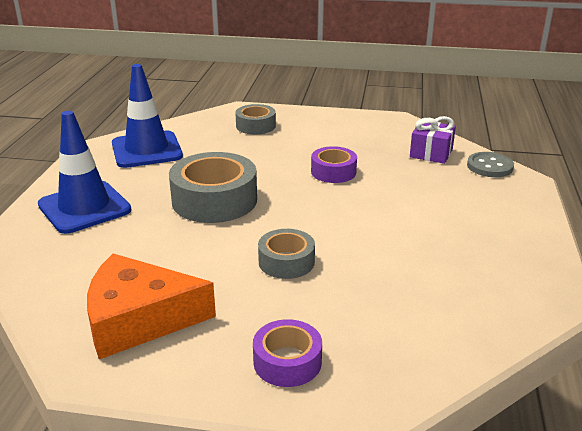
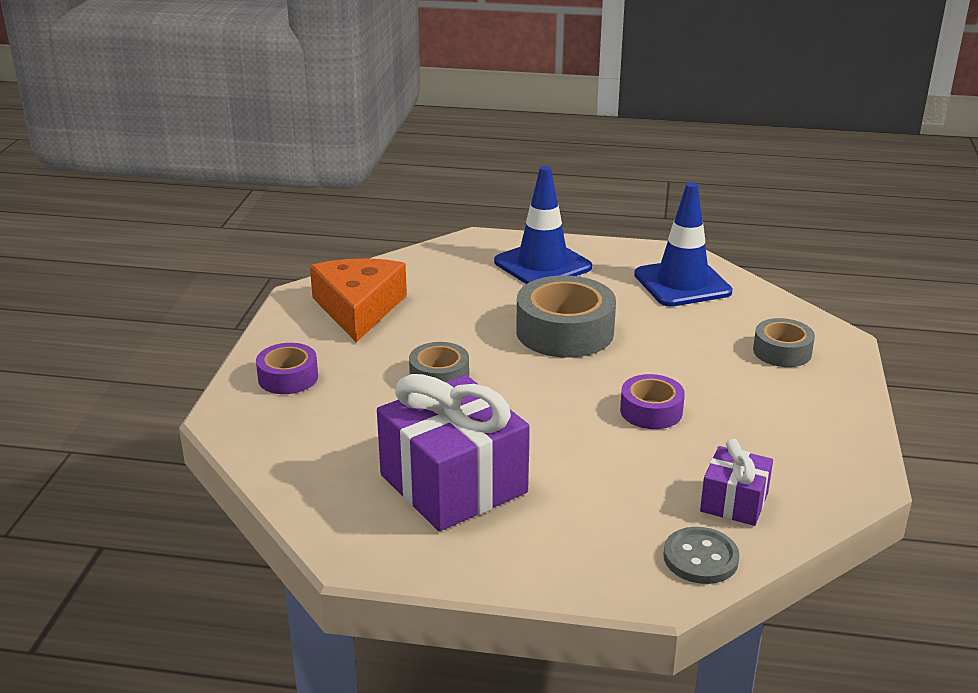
camera: 90 degrees right, 0 degrees up
none -> purple gift [377,374,530,531]

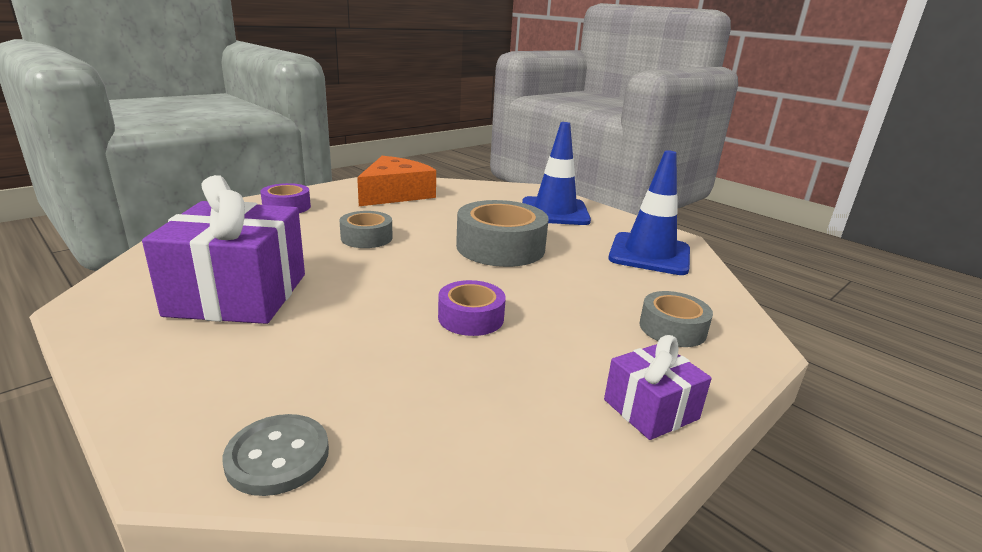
camera: 35 degrees right, 5 degrees down
purple gift [700,439,773,526] -> purple gift moved to [604,335,712,440]

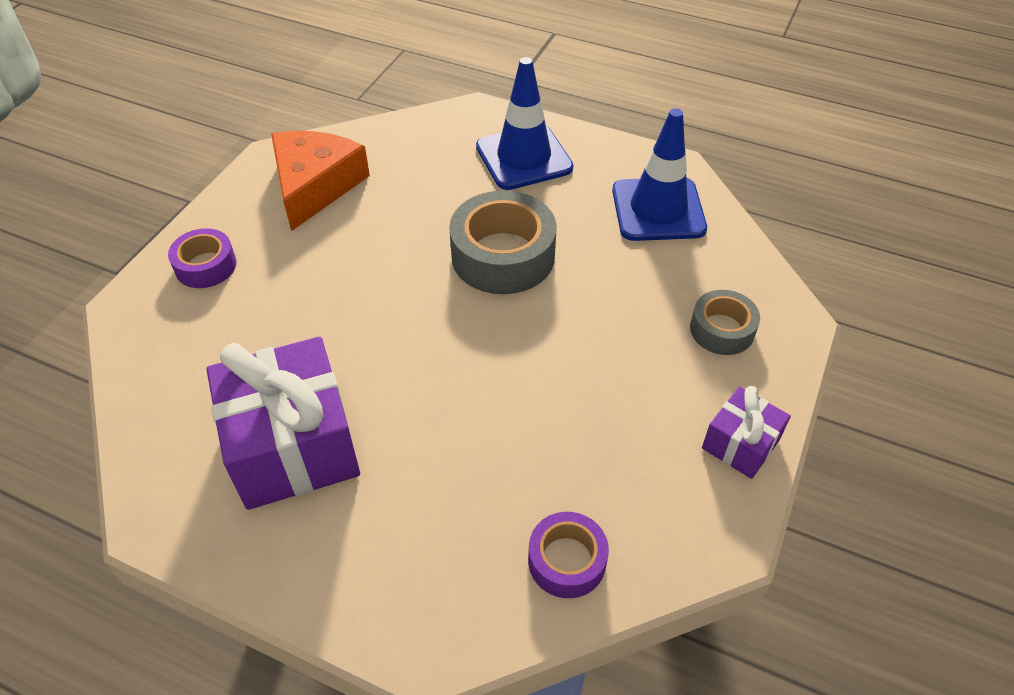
camera: 20 degrees left, 25 degrees up
grey button [222,414,329,496] -> none
grey tape [340,211,393,248] -> none
purple tape [438,280,506,336] -> purple tape moved to [528,512,609,598]

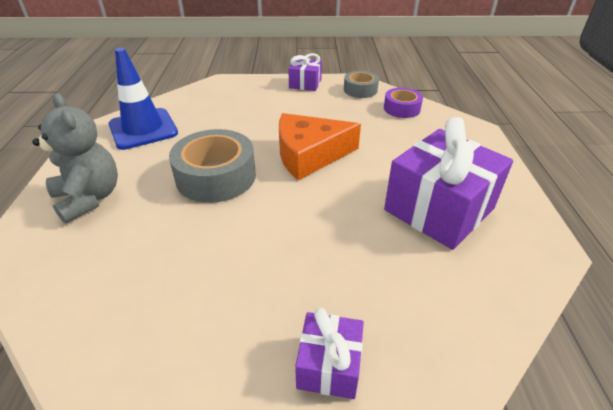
camera: 115 degrees left, 10 degrees down
purple tape [168,228,237,288] -> purple gift [295,308,364,399]
orange cheese [271,131,370,231] -> orange cheese moved to [279,113,361,180]
blue traffic cone [476,57,573,190] -> grey teddy bear [32,93,118,224]
grey tape [690,290,760,355] -> grey tape moved to [344,71,379,98]

